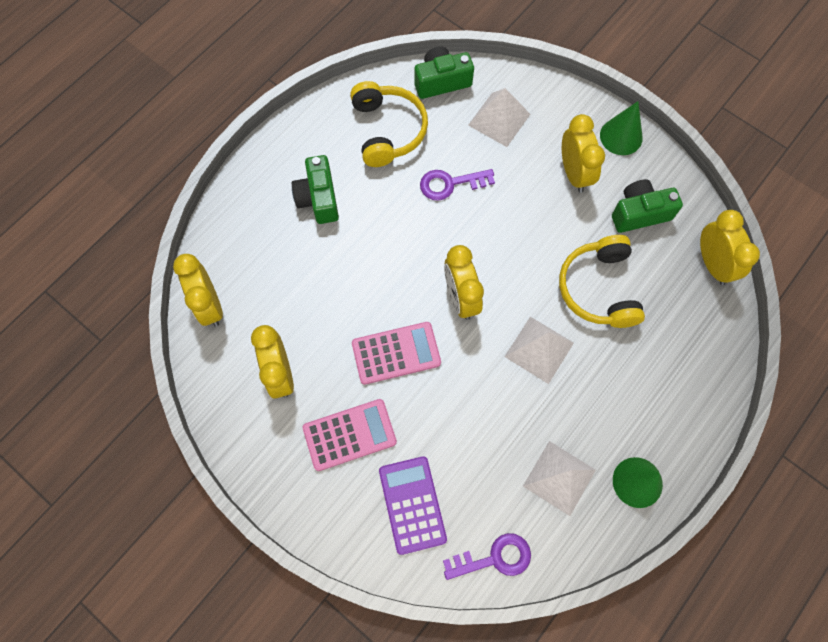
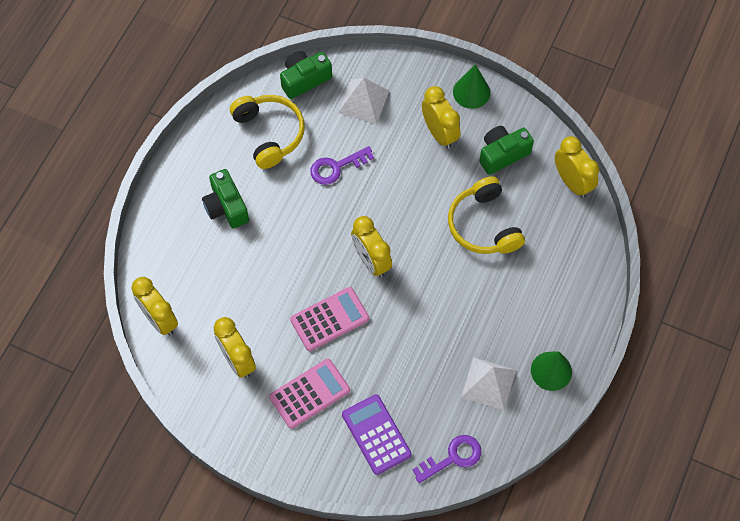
camera: 15 degrees left, 5 degrees down
white pyramid [505,317,574,384] -> none

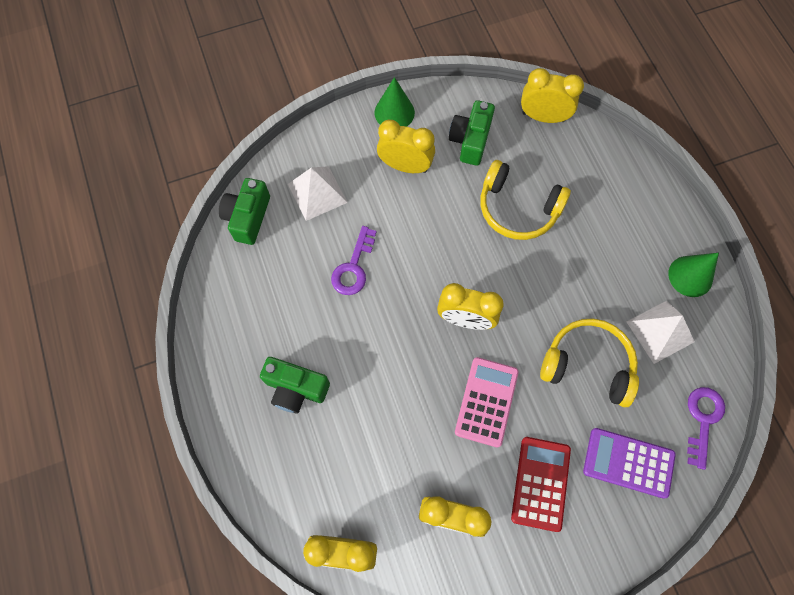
camera: 45 degrees left, 5 degrees up
yellow headphones [230,95,305,169] -> yellow headphones moved to [540,318,639,407]
pink calculator [269,359,350,429] -> red calculator [511,437,571,532]

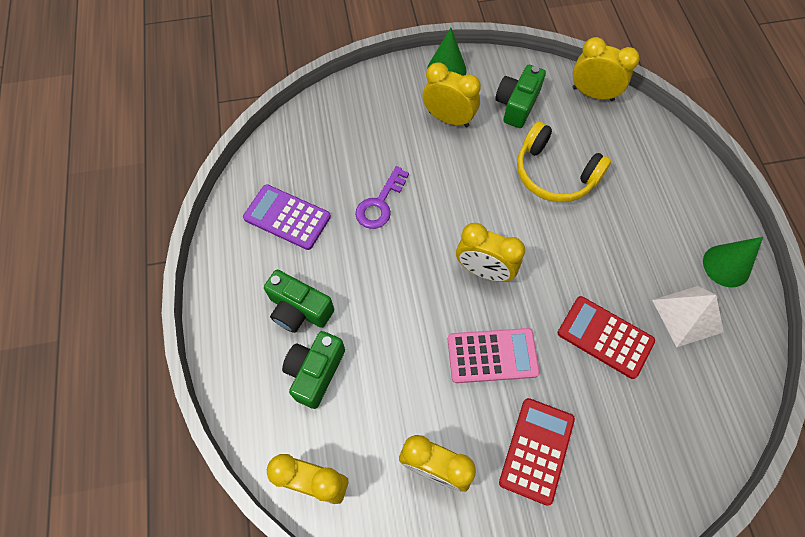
camera: 10 degrees right, 5 degrees down
green camera [219,178,270,245] -> green camera moved to [282,331,345,409]
white pyramid [288,166,348,221] -> none
pink calculator [455,357,519,448] -> pink calculator turned 60 degrees clockwise [448,328,540,383]
yellow headphones [540,318,639,407] -> red calculator [558,296,655,379]
purple calculator [583,428,676,498] -> purple calculator moved to [243,184,331,250]
purple key [687,387,725,470] -> none

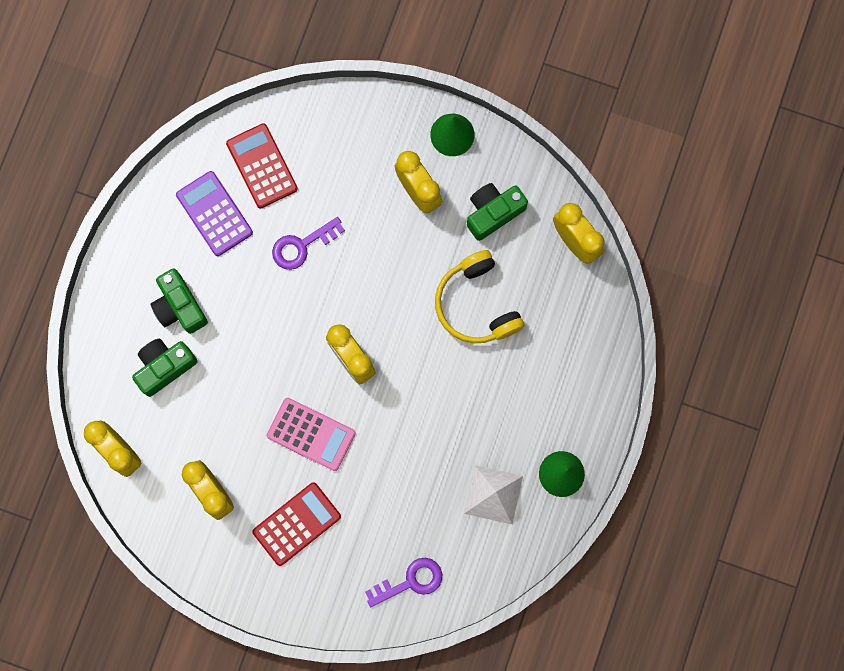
camera: 30 degrees right, 15 degrees up
red calculator [558,296,655,379] -> red calculator moved to [226,123,298,208]
none -> purple key [365,558,442,607]

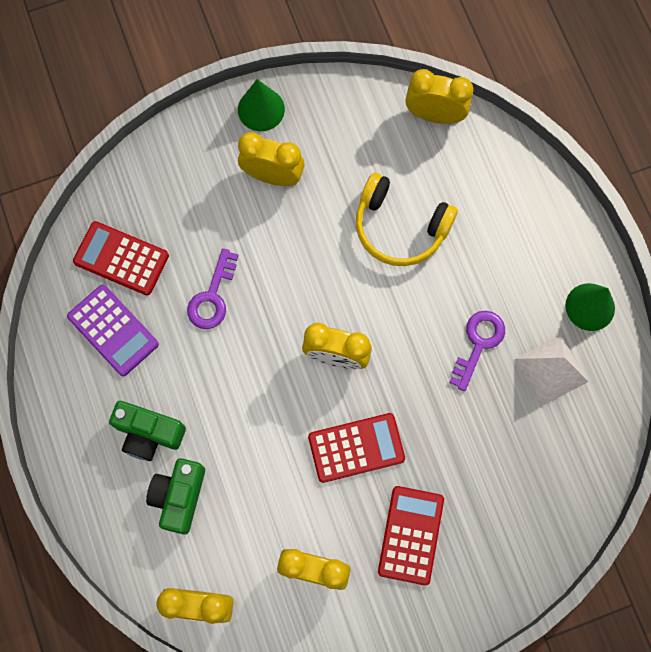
camera: 40 degrees left, 5 degrees down
purple calculator [176,171,253,256] -> purple calculator turned 150 degrees counterclockwise [67,284,159,376]
pink calculator [267,398,356,471] -> red calculator [308,413,405,483]
purple key [365,558,442,607] -> purple key moved to [449,311,505,391]
green camera [467,183,528,241] -> none

